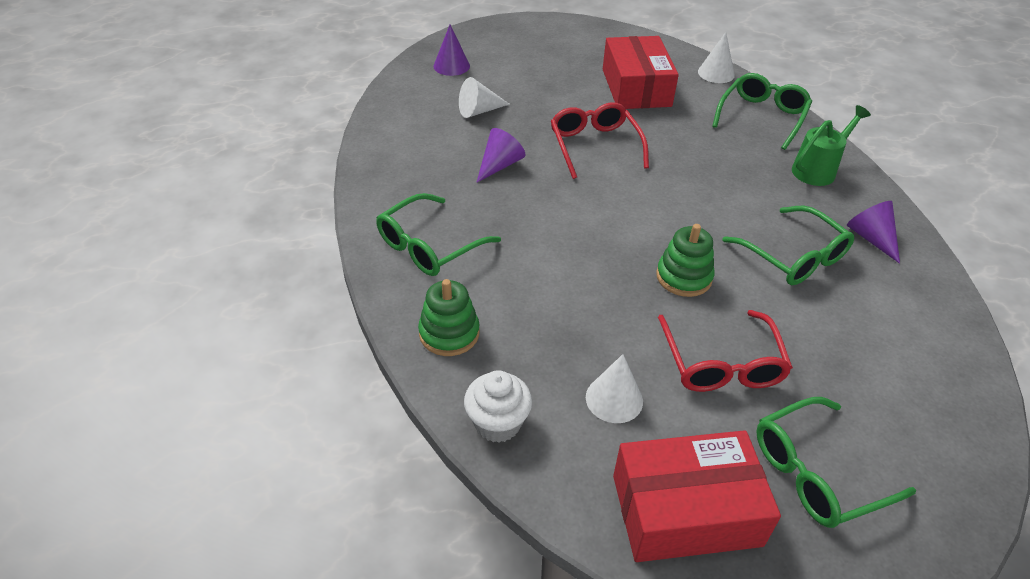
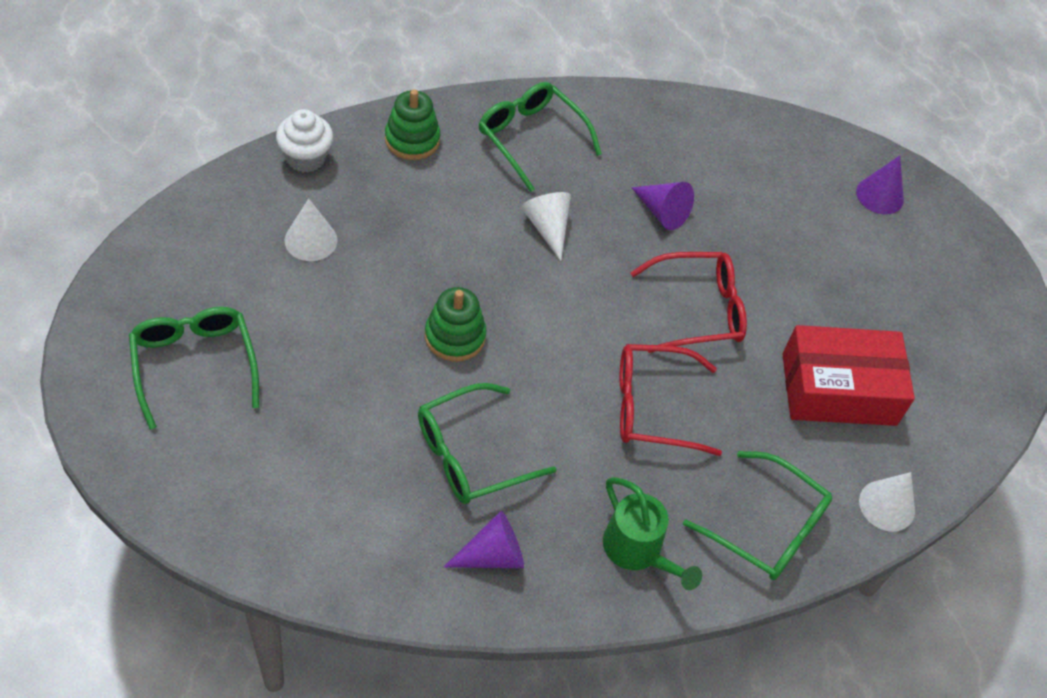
camera: 90 degrees right, 10 degrees up
white cone [459,77,510,118] -> white cone moved to [521,192,571,261]
red box [613,430,781,562] -> none
red glasses [658,310,793,392] -> red glasses moved to [620,344,722,456]

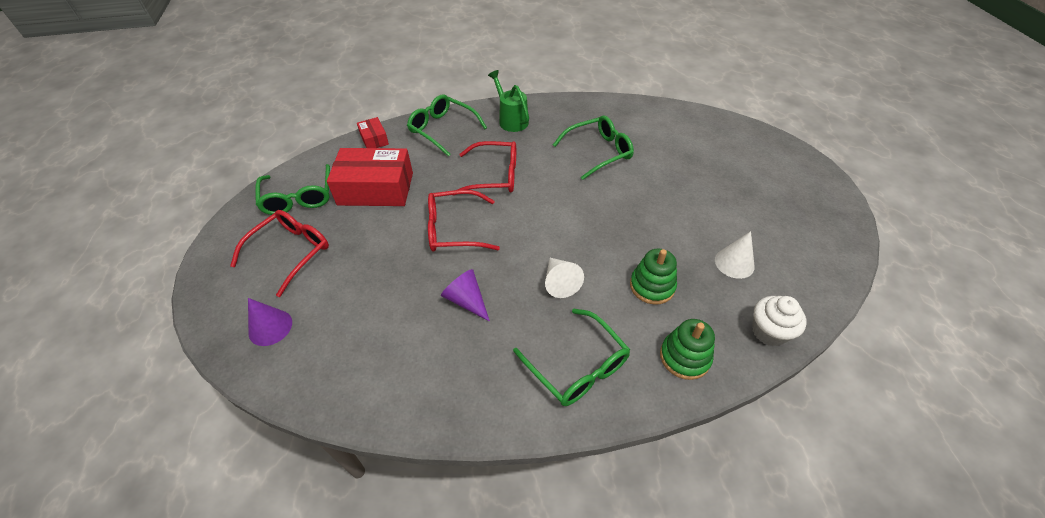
camera: 170 degrees left, 5 degrees down
green glasses [129,307,259,430] -> green glasses moved to [255,164,330,215]
green stacking toy [425,287,487,361] -> green stacking toy moved to [630,249,677,305]
purple cone [444,511,524,568] -> none
white cone [859,472,915,532] -> red box [357,117,389,148]
none -> red glasses [230,210,329,297]

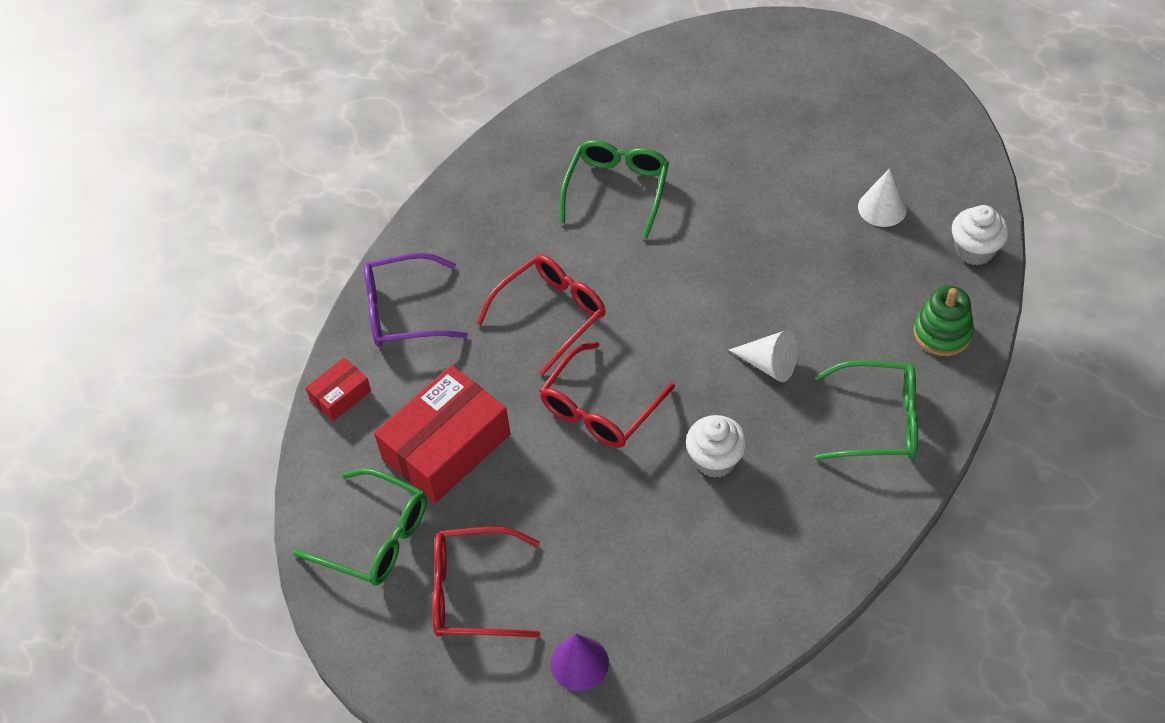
camera: 45 degrees left, 5 degrees up
red glasses [230,210,329,297] -> red glasses turned 75 degrees counterclockwise [432,527,541,638]
red box [357,117,389,148] -> red box turned 60 degrees counterclockwise [305,357,371,421]
green glasses [407,95,487,157] -> purple glasses [364,253,468,347]
purple cone [441,269,490,322] -> white cupcake [686,415,747,478]
green watering can [488,70,529,132] -> none
green stacking toy [630,249,677,305] -> none

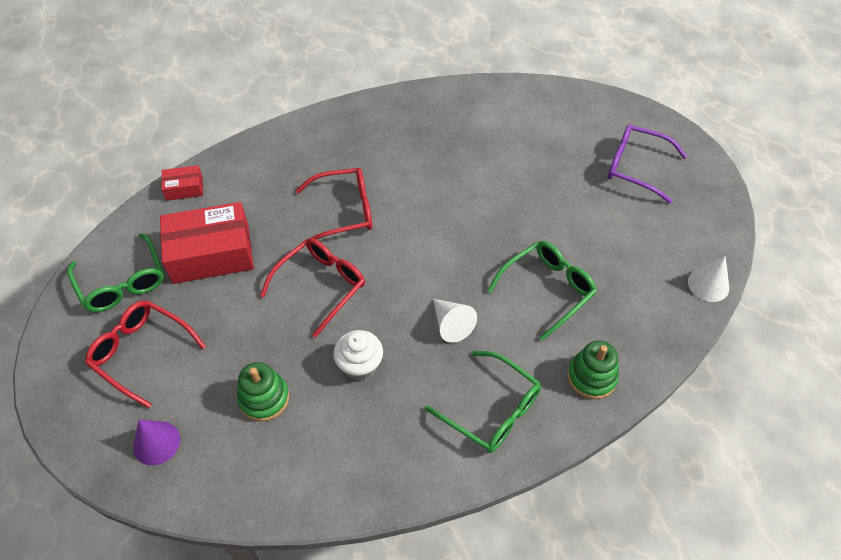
camera: 30 degrees right, 0 degrees up
purple glasses [364,253,468,347] -> purple glasses moved to [608,124,687,204]
red glasses [540,342,675,448] -> red glasses turned 150 degrees clockwise [260,238,365,338]
green glasses [559,140,669,239] -> green glasses moved to [487,241,597,341]
white cone [858,168,907,227] -> white cone moved to [688,255,729,302]
white cupcake [952,205,1009,265] -> none
none -> green stacking toy [237,362,289,422]

